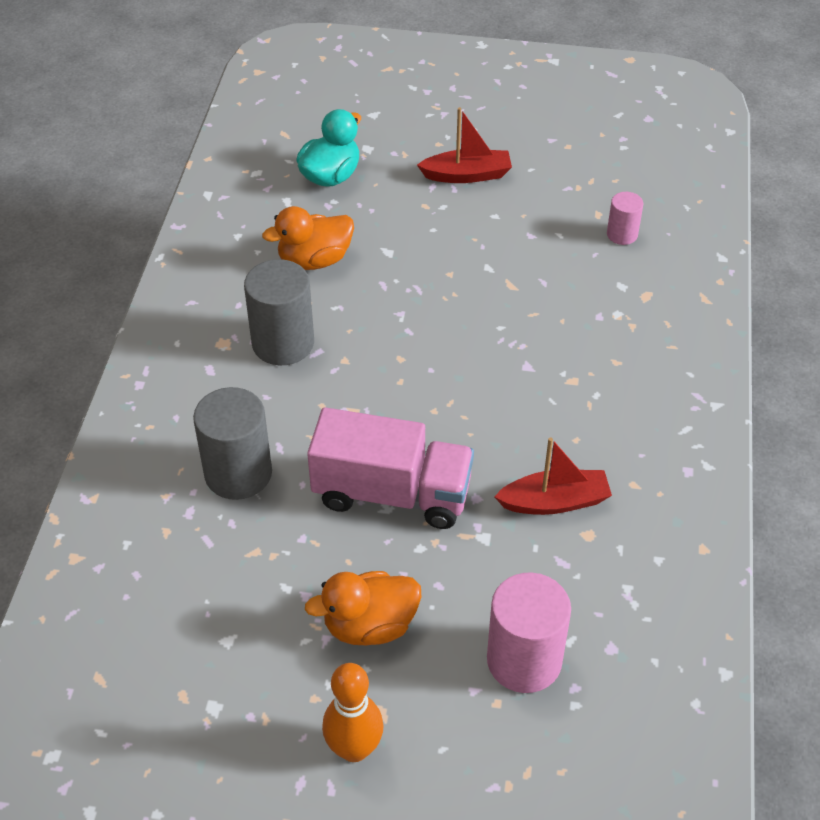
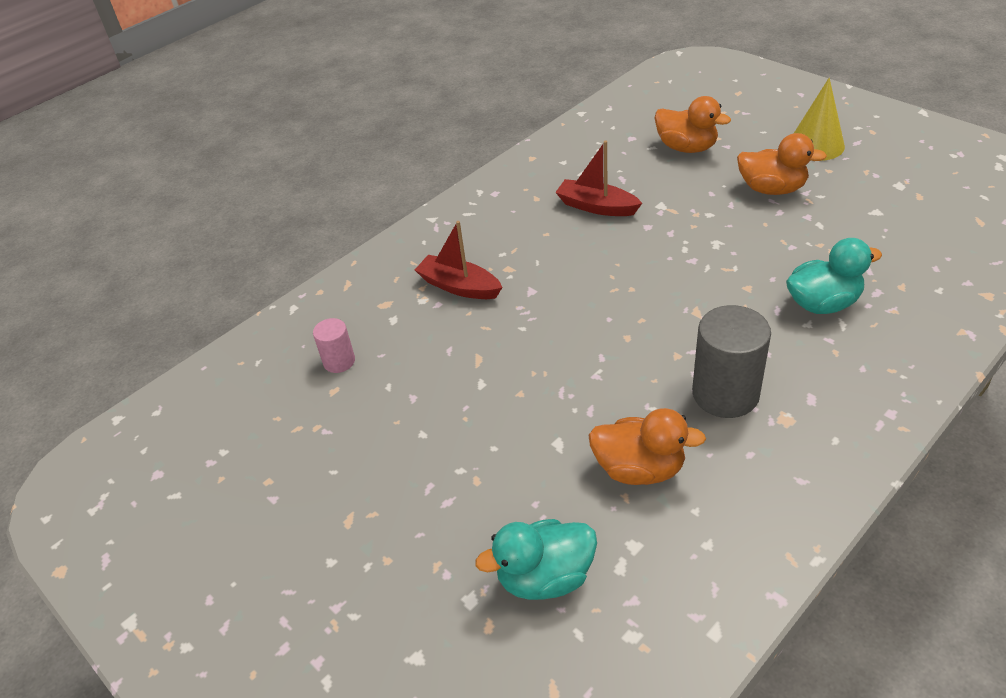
camera: 140 degrees left, 5 degrees down
grey cylinder [193,387,272,500] -> turquoise duck [786,238,882,314]
pink truck [307,407,474,529] -> none
orange bowling pin [322,663,384,762] -> yellow cone [794,78,845,161]
red boat [417,107,512,183] -> red boat moved to [415,221,503,299]
pink cylinder [487,572,571,693] -> orange duck [655,96,731,153]

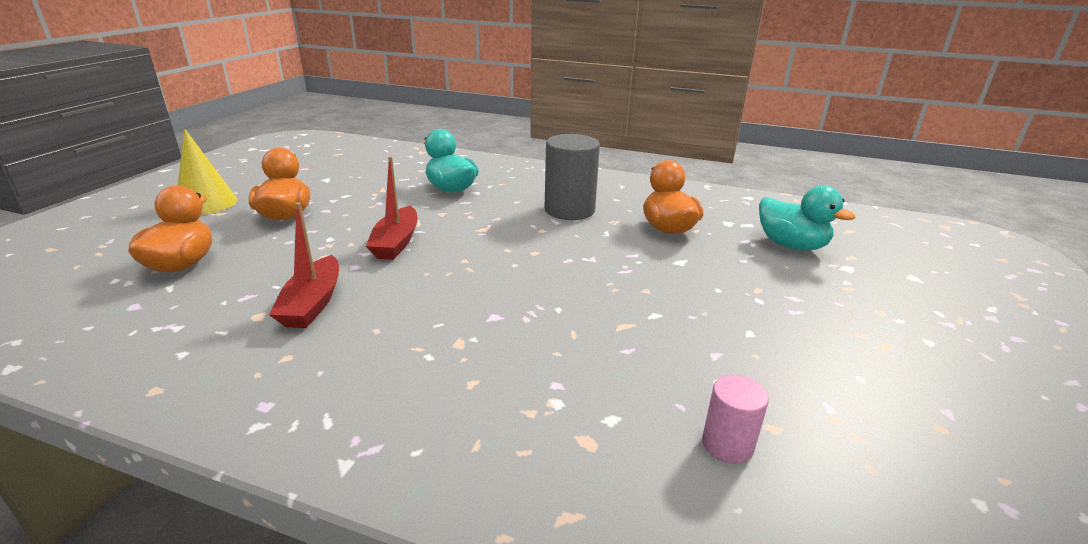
camera: 120 degrees left, 15 degrees down
red boat [415,221,503,299] -> red boat moved to [366,156,418,260]

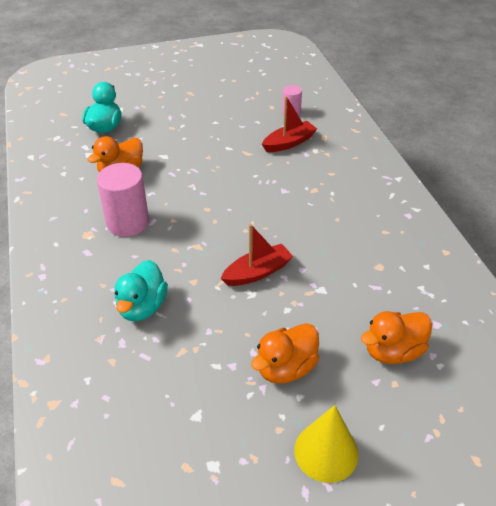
camera: 125 degrees left, 15 degrees up
red boat [269,202,339,328] -> red boat moved to [262,96,317,152]
grey cylinder [545,134,600,220] -> pink cylinder [97,163,149,237]

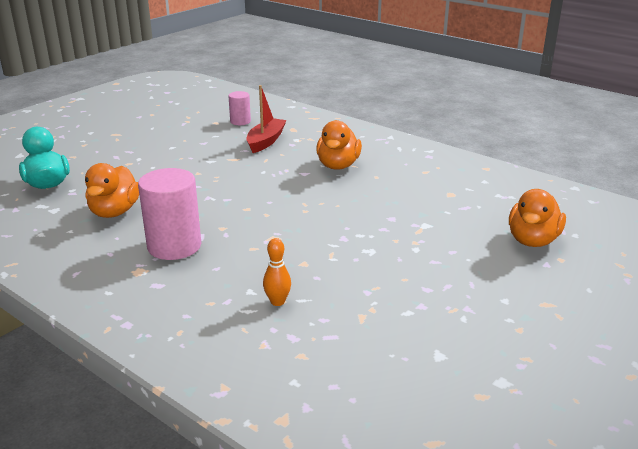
camera: 35 degrees left, 15 degrees down
turquoise duck [115,260,168,321] -> orange bowling pin [263,238,291,306]
red boat [220,224,293,286] -> none
orange duck [251,323,319,384] -> orange duck moved to [316,120,362,170]
yellow cone [294,405,359,483] -> none

